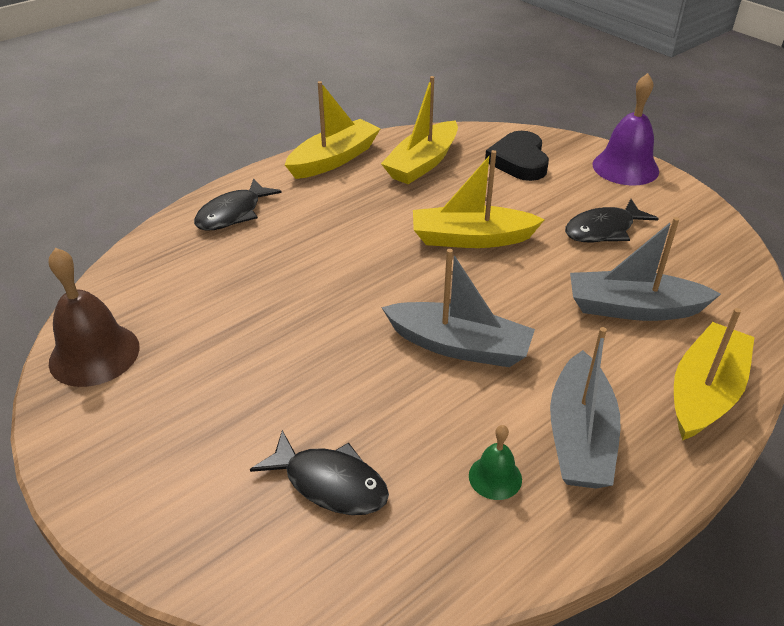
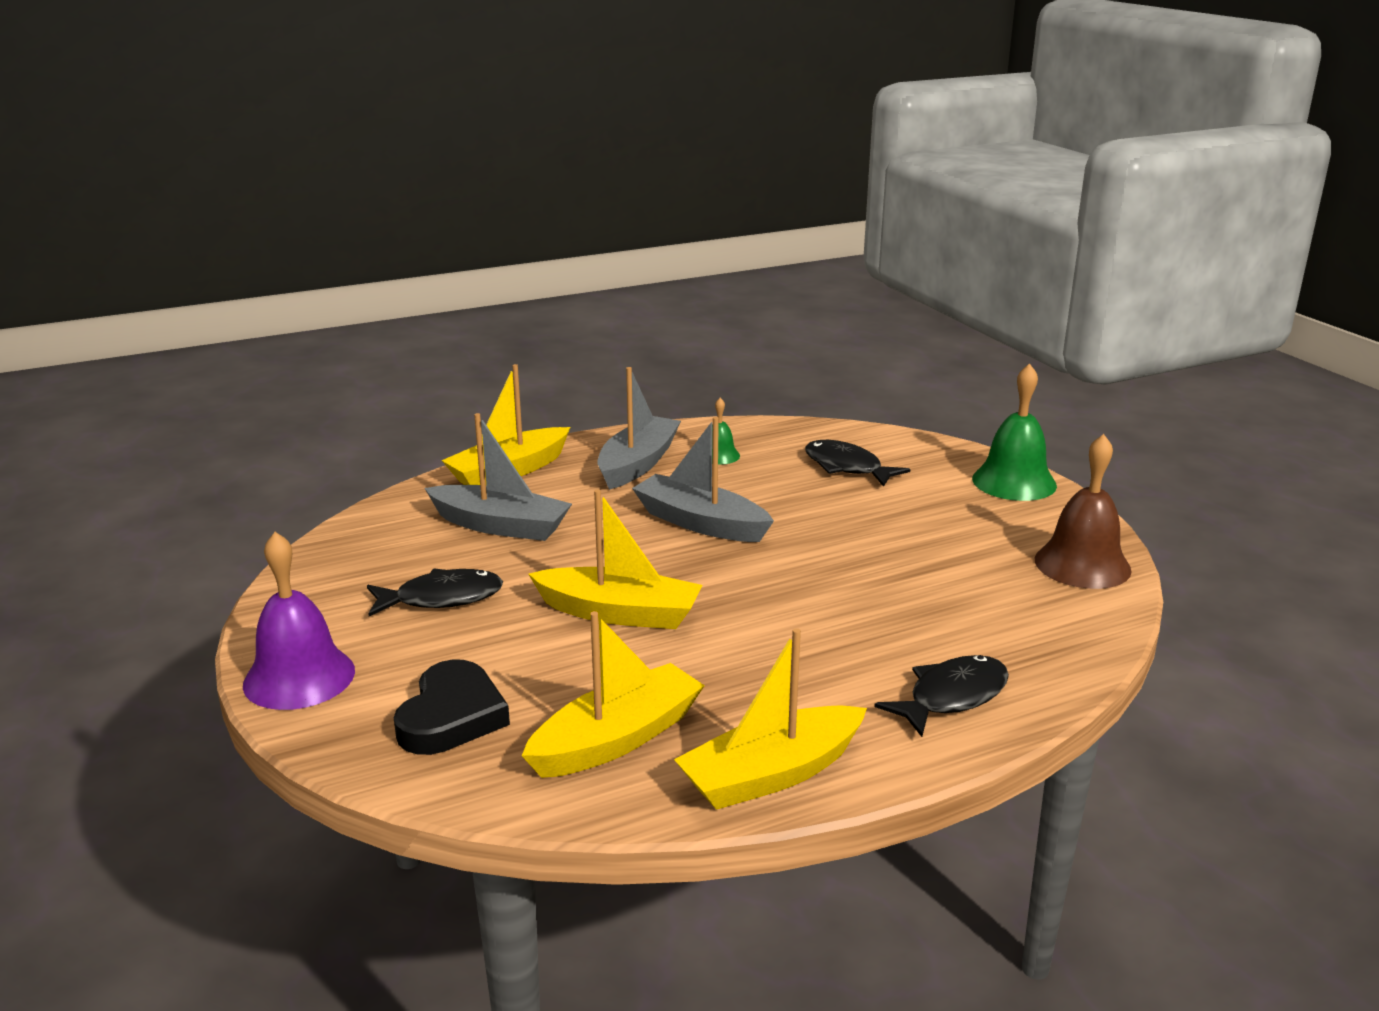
camera: 165 degrees left, 15 degrees down
none -> green bell [972,363,1057,501]

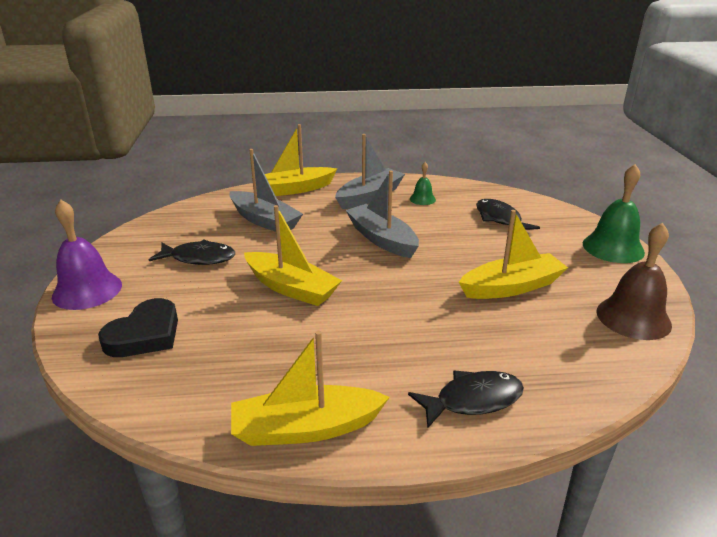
camera: 20 degrees right, 5 degrees up
yellow boat [522,611,705,778] -> yellow boat moved to [459,210,568,299]

